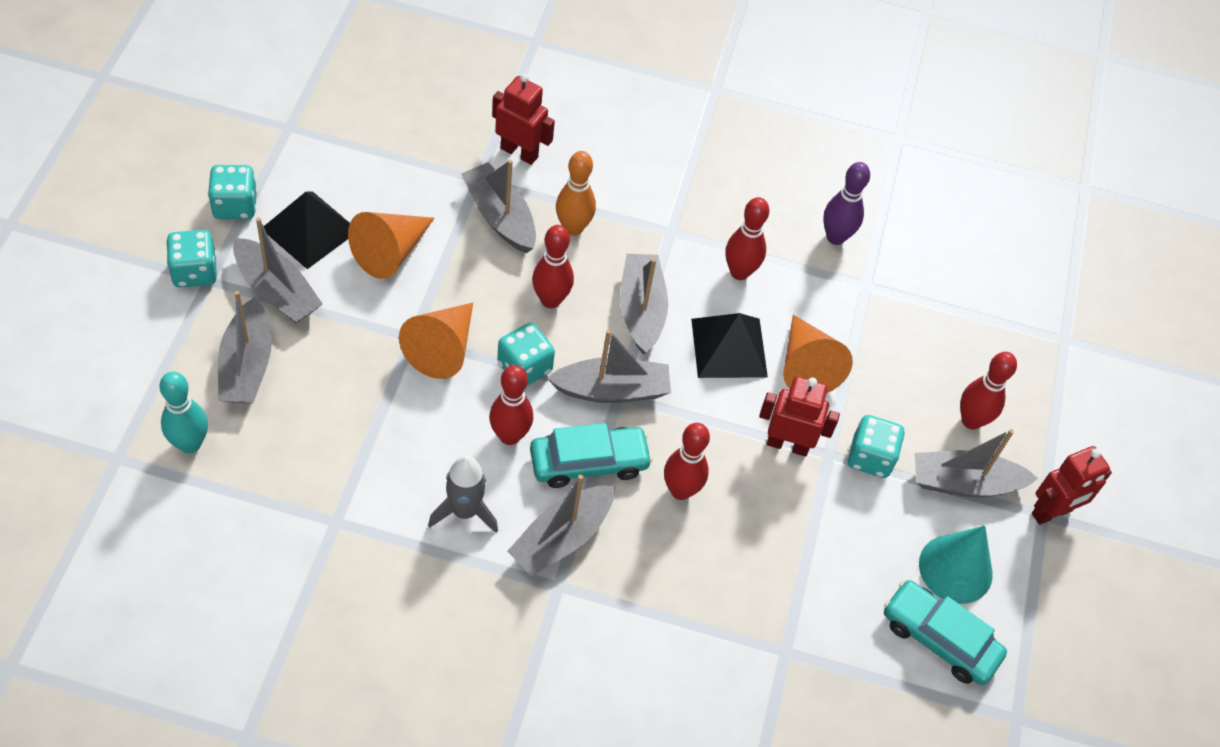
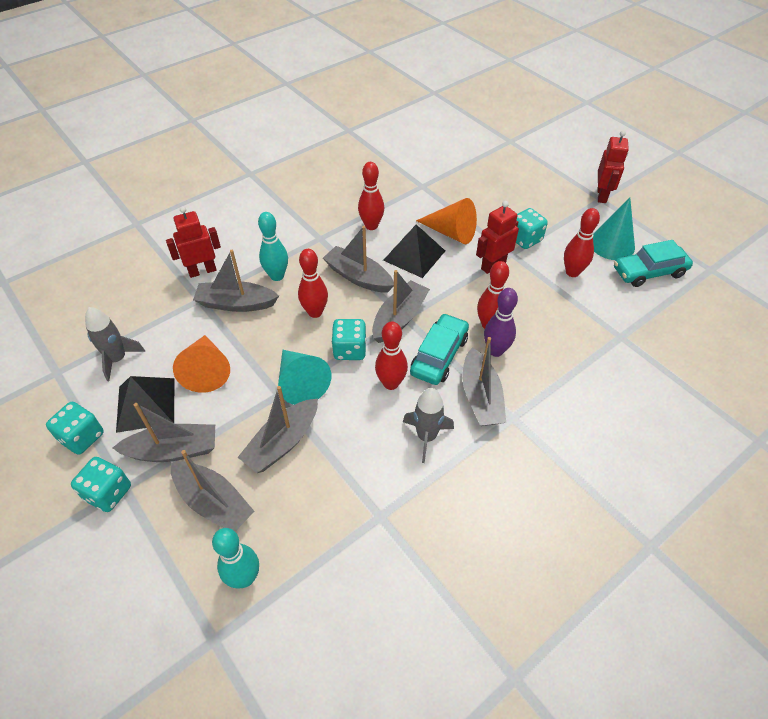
camera: 45 degrees left, 5 degrees down
orange cone [399,303,473,379] -> turquoise cone [278,350,331,405]
orange bowling pin [556,151,596,236] -> turquoise bowling pin [258,212,288,281]
purple bowling pin [823,162,870,245] -> purple bowling pin moved to [484,288,518,357]
grey boat [915,429,1038,497] -> grey boat moved to [238,386,318,473]
red bowling pin [960,352,1017,430] -> red bowling pin moved to [564,208,600,277]
none -> grey rocket [85,307,145,381]

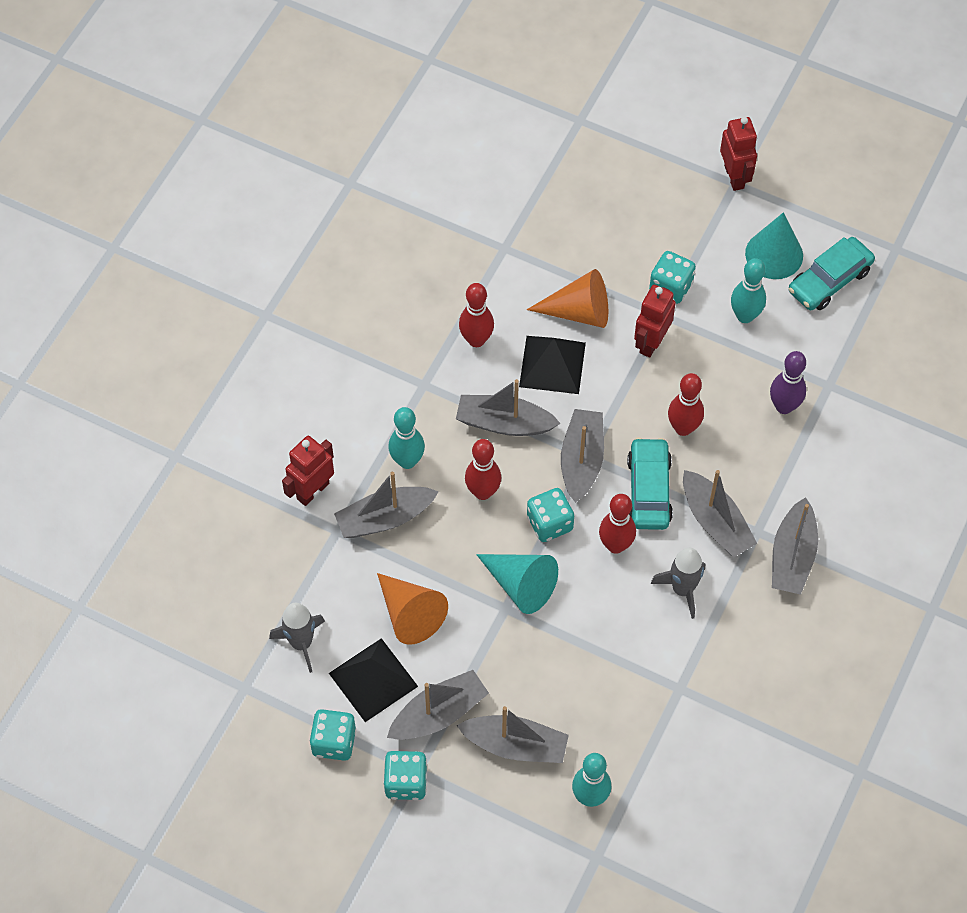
camera: 25 degrees left, 10 degrees up
grey boat [238,386,318,473] -> grey boat moved to [772,497,818,595]
purple bowling pin [484,288,518,357] -> purple bowling pin moved to [770,351,806,414]
red bowling pin [564,208,600,277] -> turquoise bowling pin [731,258,766,323]

